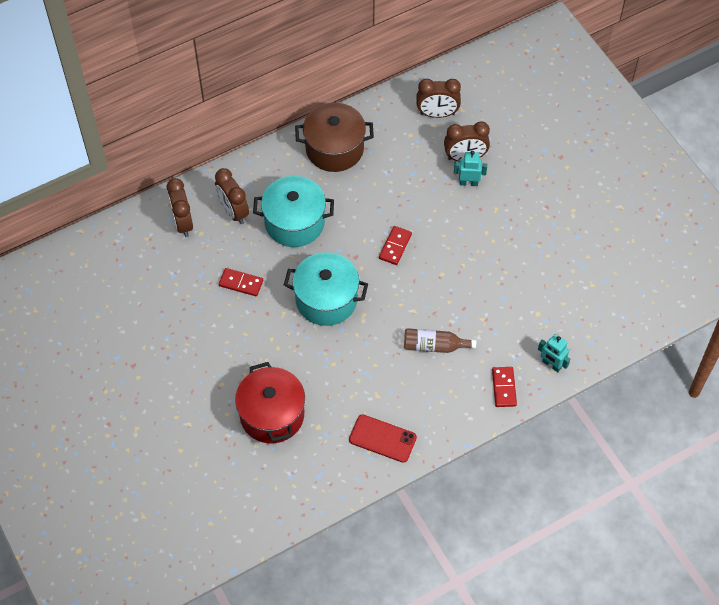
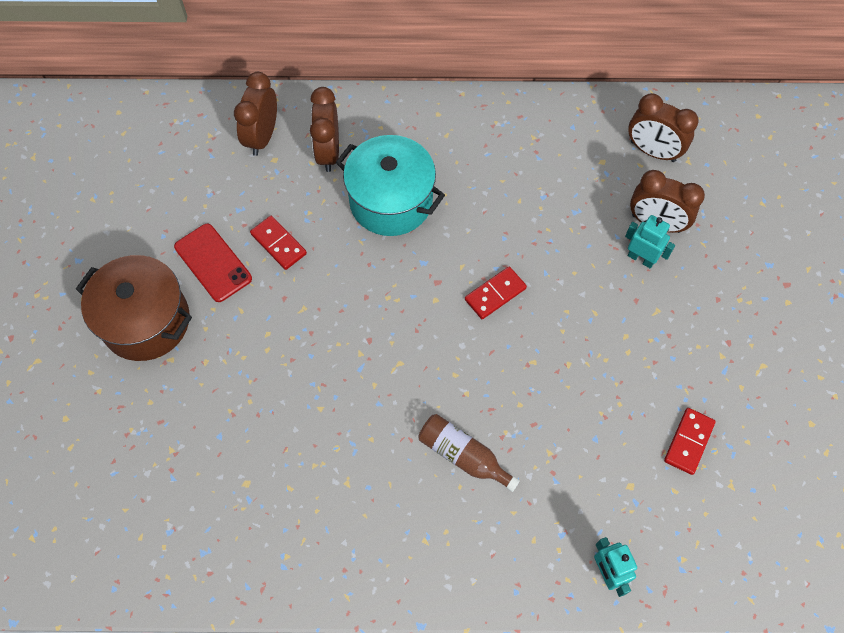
camera: 30 degrees right, 5 degrees up
red pot [235,362,305,443] -> none
turquoise pot [284,252,368,326] -> none
brown pot [295,103,374,172] -> brown pot moved to [76,255,192,361]
red phone [349,414,417,463] -> red phone moved to [174,224,252,302]
red domino [492,367,517,407] -> red domino moved to [664,408,716,475]

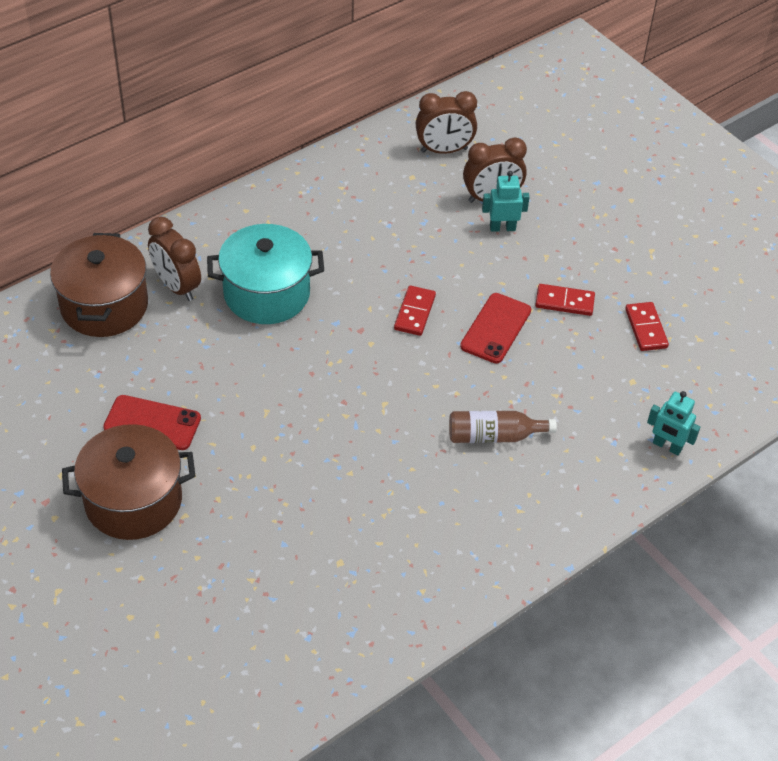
camera: 40 degrees left, 15 degrees down
brown clock [234,72,277,156] -> brown pot [50,233,148,337]
red domino [250,216,307,270] -> red domino moved to [535,284,595,316]
none -> red phone [460,293,531,363]

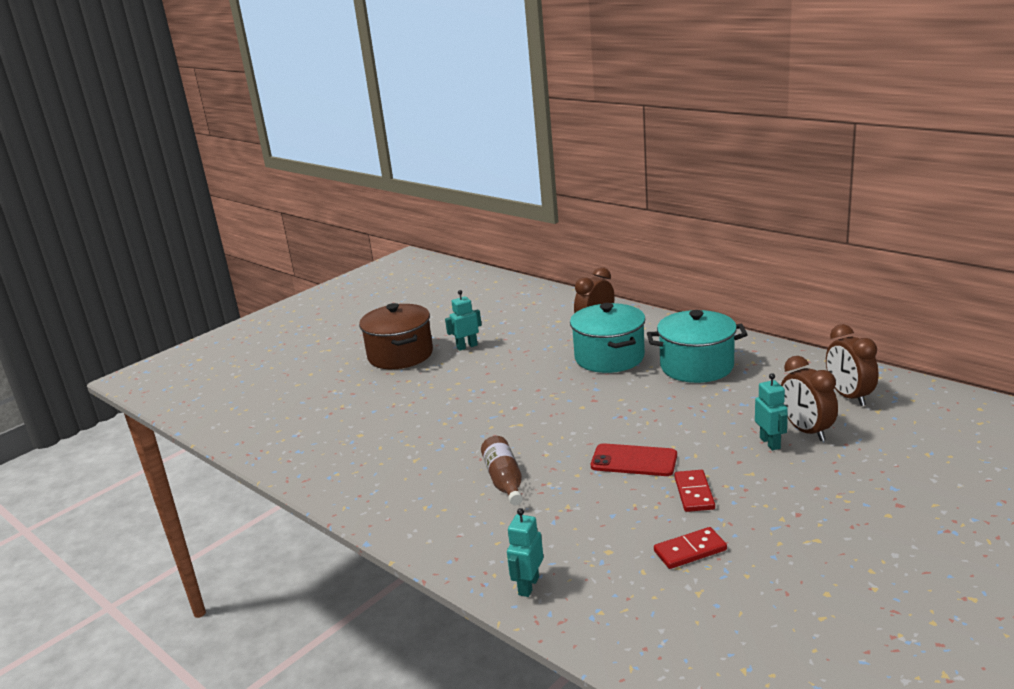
camera: 85 degrees right, 25 degrees down
brown pot [50,233,148,337] -> none
red phone [103,395,201,450] -> turquoise robot [445,290,482,351]
red domino [394,286,436,336] -> none
none -> turquoise pot [647,310,748,383]

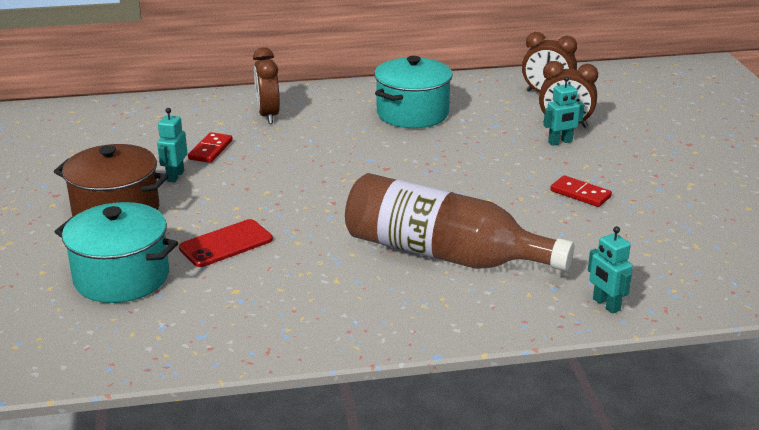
camera: 55 degrees left, 5 degrees up
brown bottle [481,436,523,505] -> brown bottle [345,173,574,271], size x2.16
turquoise pot [570,303,645,373] -> turquoise pot moved to [55,202,178,303]
red phone [591,443,677,476] -> red phone moved to [179,219,273,267]
red domino [654,527,727,569] -> red domino moved to [188,132,233,163]
turquoise robot [755,373,788,450] -> turquoise robot turned 135 degrees clockwise [544,76,584,146]

